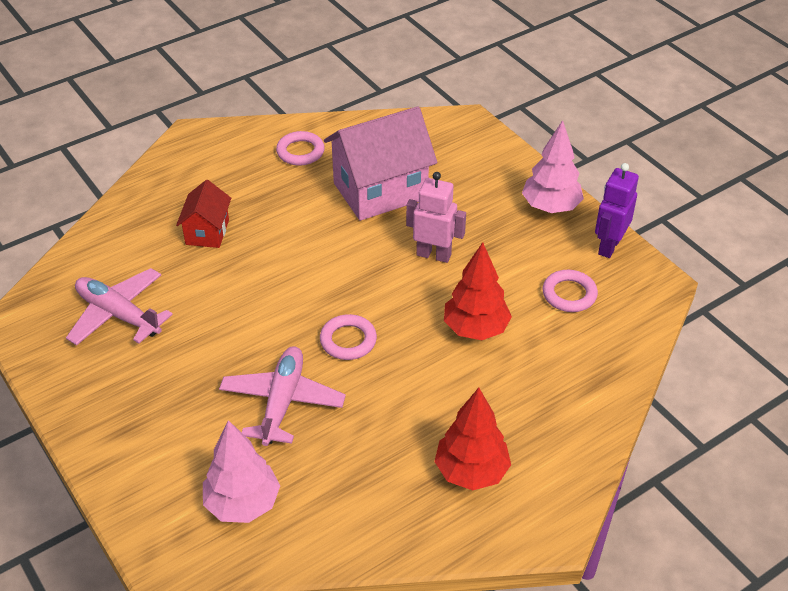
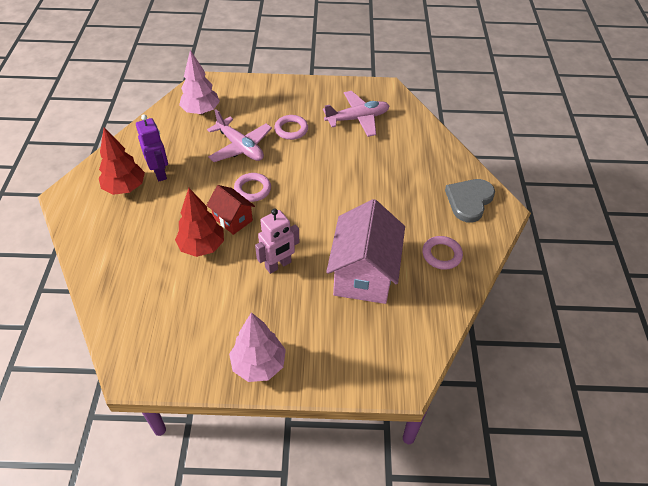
camera: 125 degrees right, 5 degrees up
red house [176,180,231,248] -> red house moved to [206,185,255,235]
pink ring [543,270,598,312] -> pink ring moved to [274,115,308,140]
purple robot [595,163,639,258] -> purple robot moved to [136,114,168,181]
none -> grey heart [445,179,495,223]

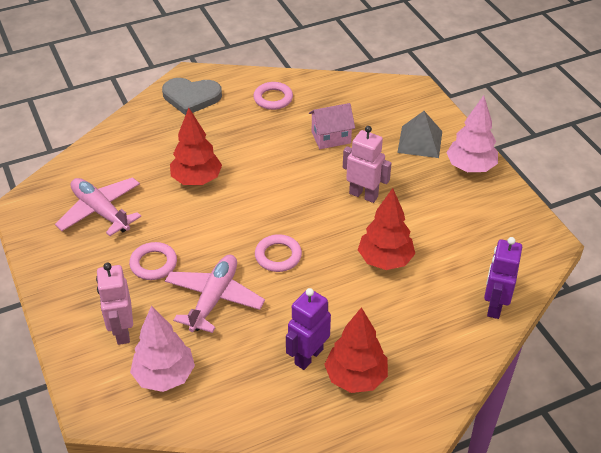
camera: 115 degrees left, 5 degrees down
red house [206,185,255,235] -> none
pink house [326,199,405,304] -> pink house [309,103,355,149], size x0.53
none -> pink robot [96,263,133,345]
none -> red tree [170,108,222,185]
none -> grey pyramid [397,111,442,158]
none -> purple robot [484,237,522,319]

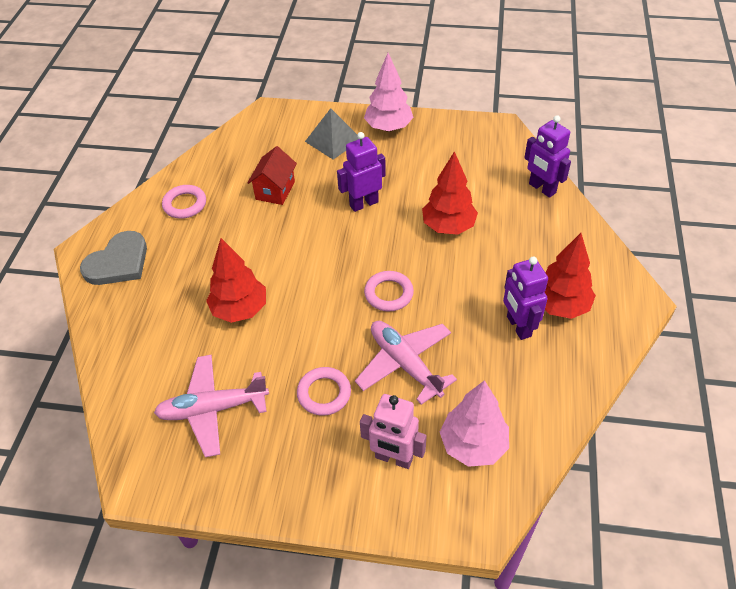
camera: 55 degrees left, 5 degrees up
pink house [309,103,355,149] -> red house [247,146,297,205]
pink robot [343,126,392,203] -> purple robot [337,132,386,212]

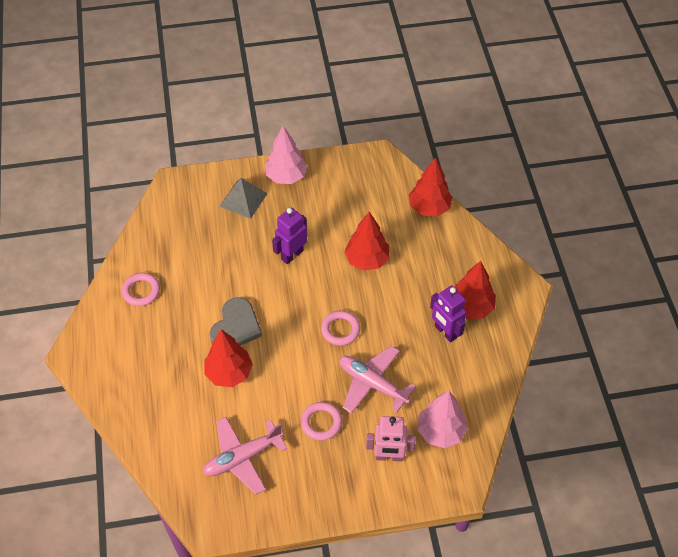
camera: 20 degrees left, 5 degrees up
grey heart [80,231,147,285] -> grey heart moved to [210,297,262,346]
red house [247,146,297,205] -> none
purple robot [524,115,571,198] -> red tree [409,157,453,216]

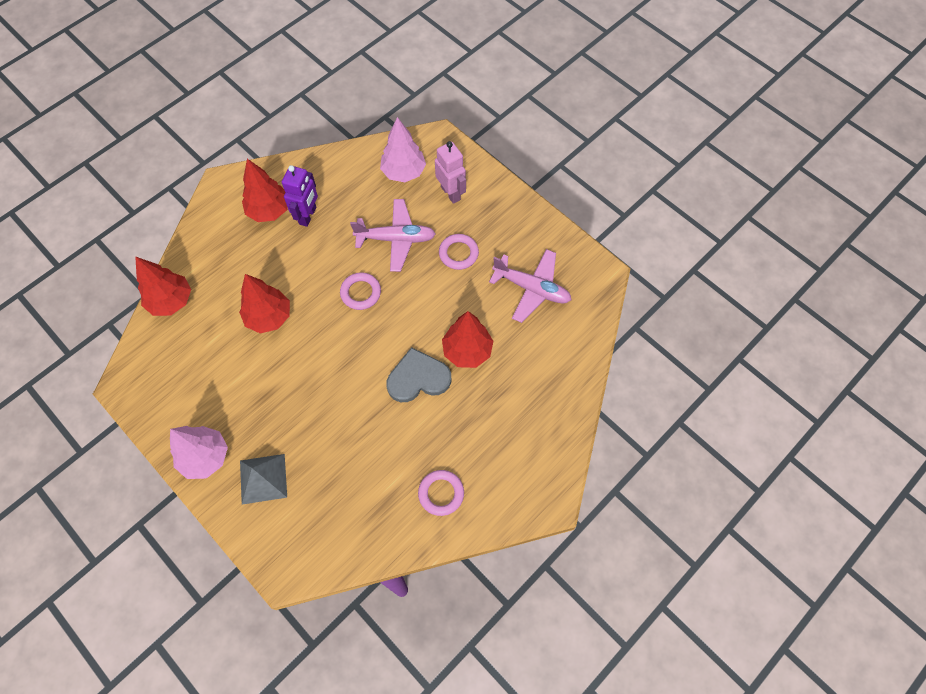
camera: 125 degrees left, 10 degrees up
purple robot [272,208,307,264] -> none
pink plane [339,346,416,414] -> pink plane turned 90 degrees counterclockwise [350,199,436,272]

